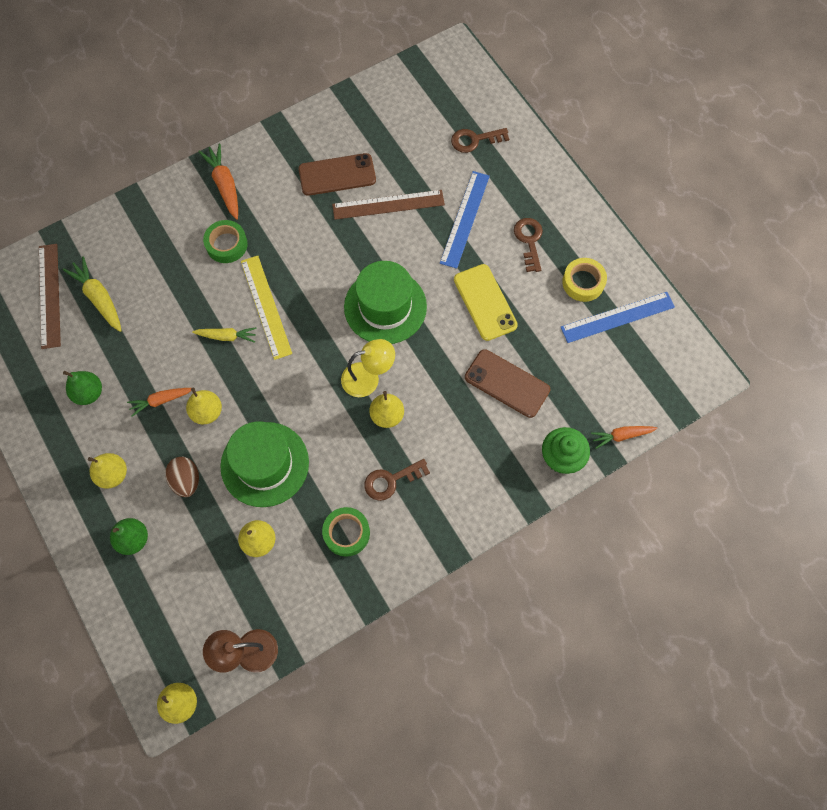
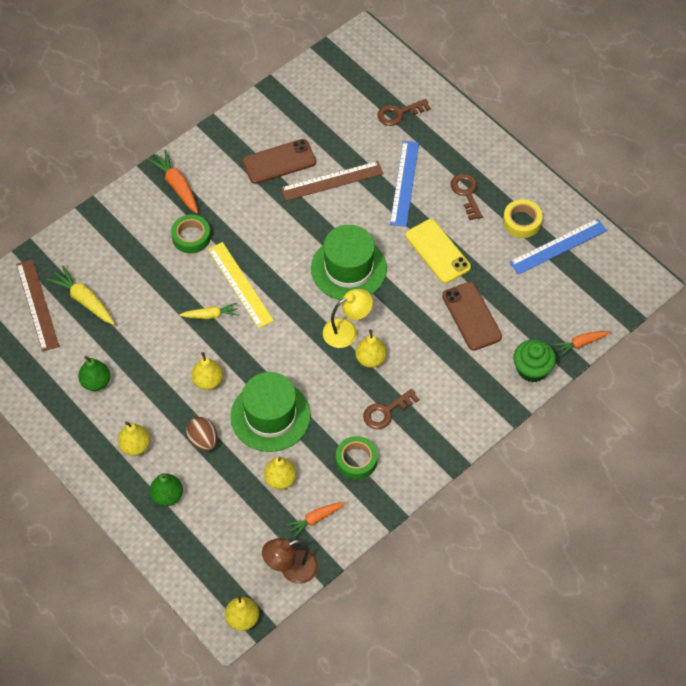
camera: 10 degrees left, 10 degrees down
orange carrot [127,388,191,417] -> orange carrot moved to [286,502,345,538]
brown phone [465,349,550,418] -> brown phone turned 45 degrees clockwise [442,282,502,351]

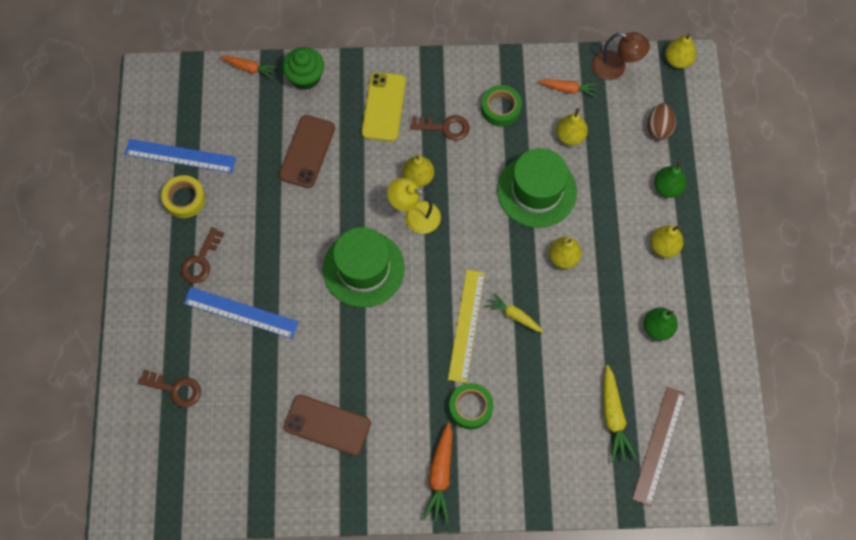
camera: 140 degrees left, 10 degrees up
brown egg [186,417,217,451] -> brown egg moved to [647,103,676,140]
brown ruler [281,161,384,201] -> none
blue ruler [390,141,419,227] -> blue ruler turned 60 degrees clockwise [184,287,299,339]
yellow phone [406,219,471,284] -> yellow phone moved to [362,72,406,142]

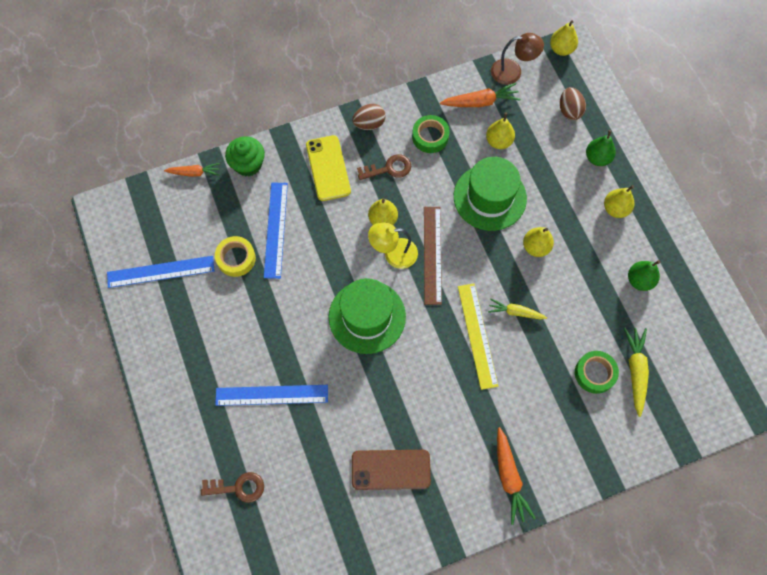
camera: 20 degrees left, 0 degrees up
yellow tape [161,175,205,218] -> yellow tape moved to [215,236,256,277]
brown key [181,227,224,284] -> none
brown phone [279,115,335,188] -> blue ruler [264,183,288,279]
green tape [449,383,494,430] -> green tape moved to [575,351,619,394]
orange carrot [538,79,598,97] -> orange carrot [440,83,521,107], size x1.50
yellow carrot [603,365,637,463] -> yellow carrot turned 150 degrees counterclockwise [624,328,649,417]
brown ruler [632,387,686,506] -> brown ruler moved to [424,207,442,305]
none -> brown egg [352,104,386,130]

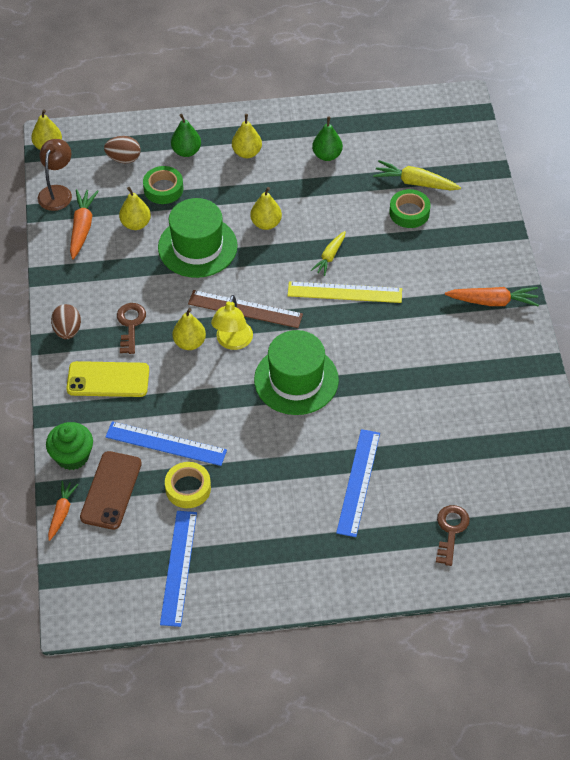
camera: 75 degrees left, 15 degrees down
brown phone [352,450,431,490] -> brown phone moved to [80,451,142,530]
green tape [412,115,450,153] -> green tape moved to [143,166,183,204]

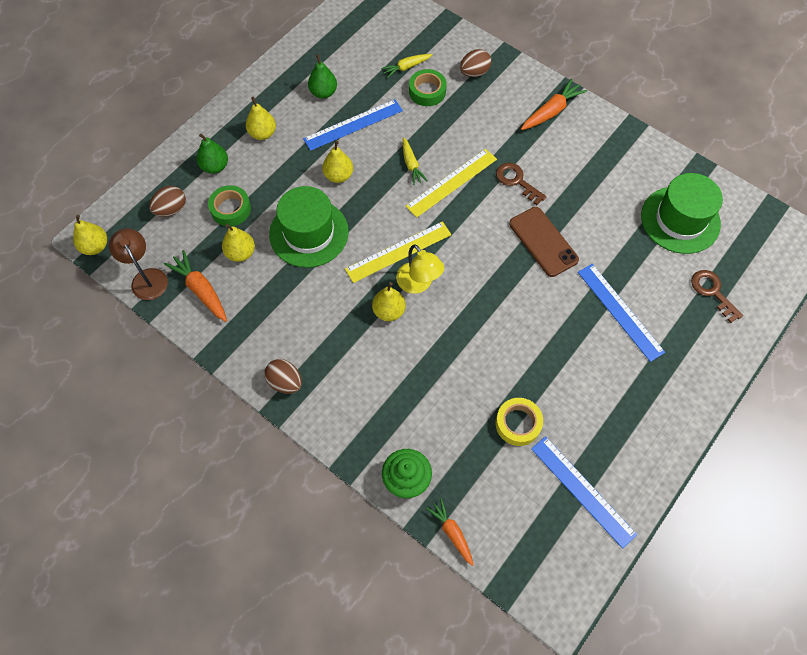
camera: 45 degrees left, 10 degrees up
yellow phone [66,361,149,397] -> none
brown phone [80,451,142,530] -> brown phone moved to [509,207,579,277]
blue ruler [105,421,227,466] -> blue ruler moved to [303,99,403,151]
brown key [117,303,146,354] -> brown key moved to [496,163,547,205]
brown ruler [188,290,303,328] -> yellow ruler [345,221,452,283]
green hat [254,330,339,415] -> green hat moved to [641,173,723,254]
yellow carrot [373,160,461,190] -> yellow carrot [381,54,433,78], size x0.67
none -> brown egg [460,49,491,77]

